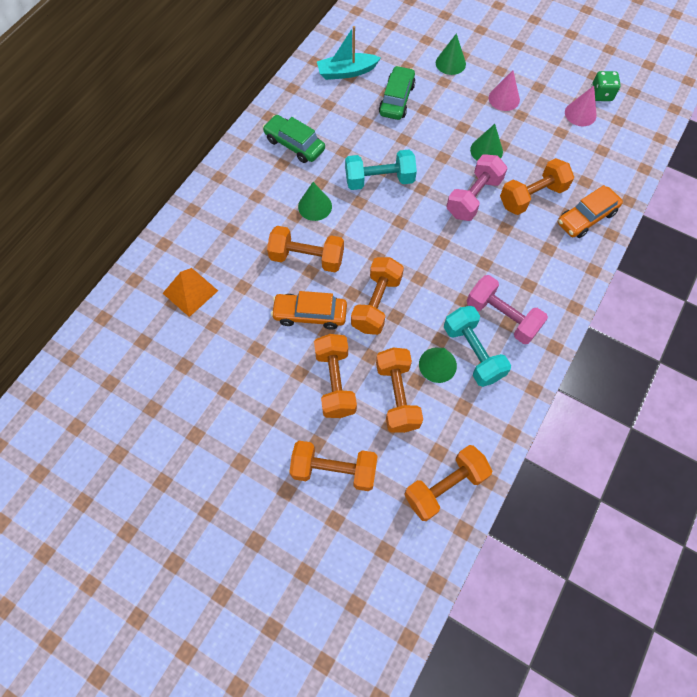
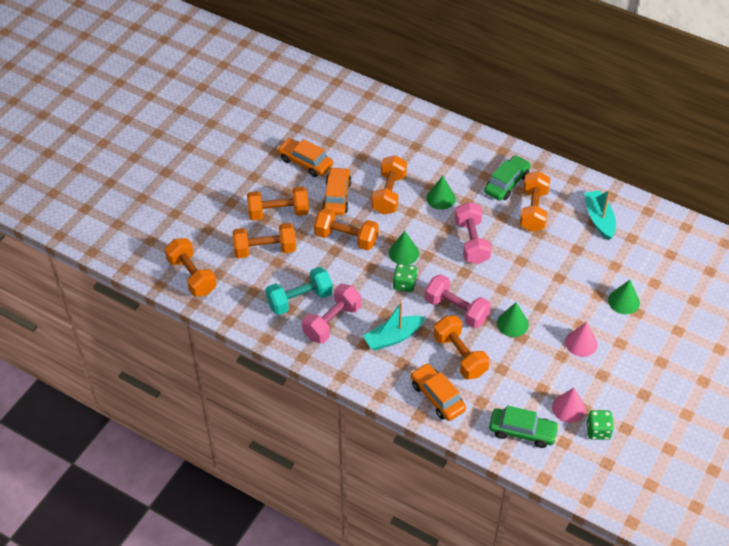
camera: 90 degrees right, 15 degrees down
orange pyramid [163,268,218,317] -> none
orange dumbbell [289,441,377,491] -> orange dumbbell moved to [520,171,550,232]
turquoise dumbbell [345,150,417,190] -> pink dumbbell [455,202,491,264]
green car [379,66,416,120] -> green car moved to [489,405,559,448]
green cone [419,348,457,383] -> green cone moved to [389,231,419,265]
none -> orange car [277,138,333,177]
none -> turquoise boat [363,302,425,350]
none -> green dice [393,263,417,292]

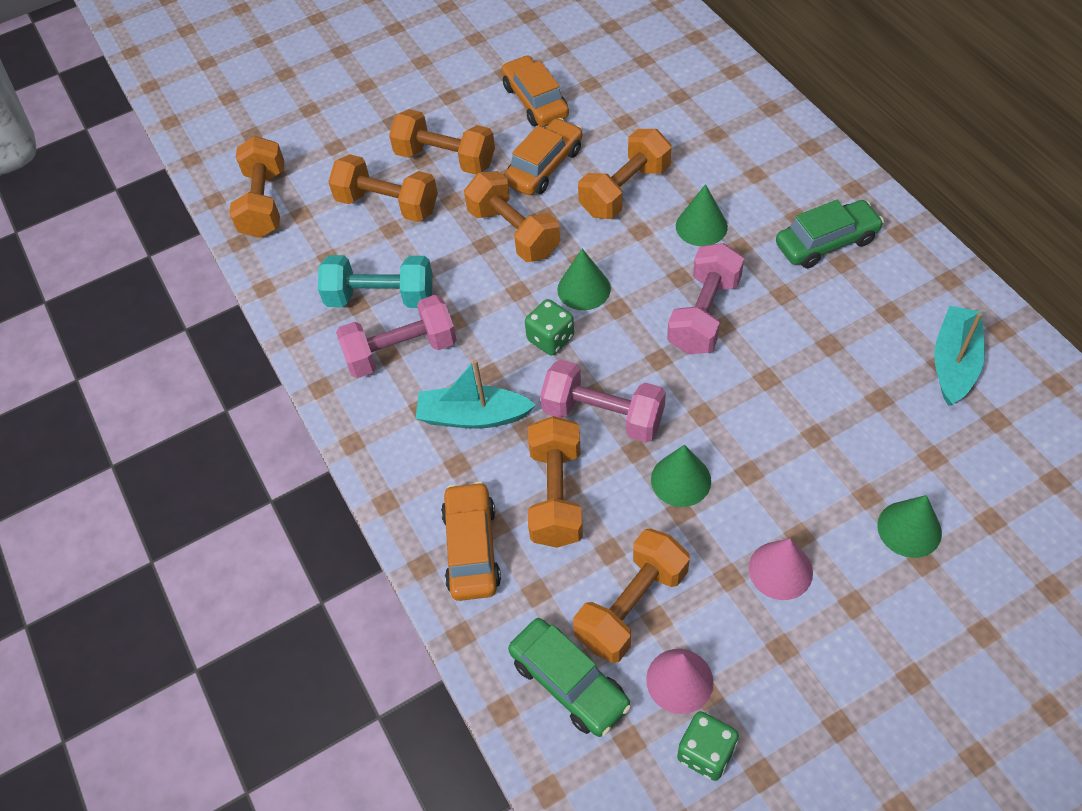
camera: 35 degrees right, 5 degrees up
pink dumbbell [425,274,491,328] -> pink dumbbell turned 45 degrees counterclockwise [540,359,666,443]
orange dumbbell [520,171,550,232] -> orange dumbbell moved to [573,528,690,663]

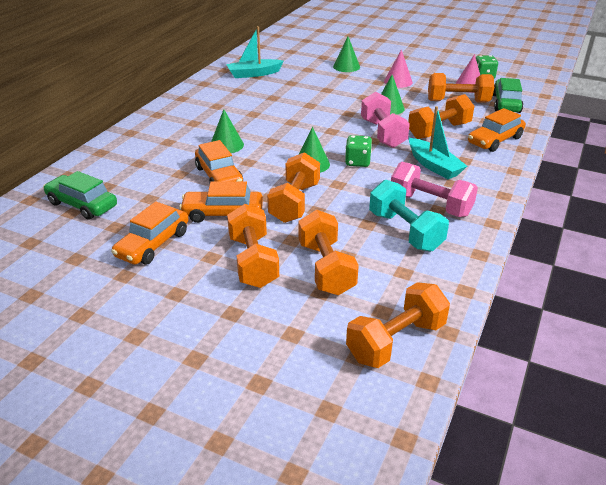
camera: 130 degrees left, 20 degrees down
orange dumbbell [578,129,672,219] -> orange car [195,140,243,183]
pink dumbbell [667,243,744,354] -> none
green car [776,200,884,268] -> green car moved to [43,171,117,220]

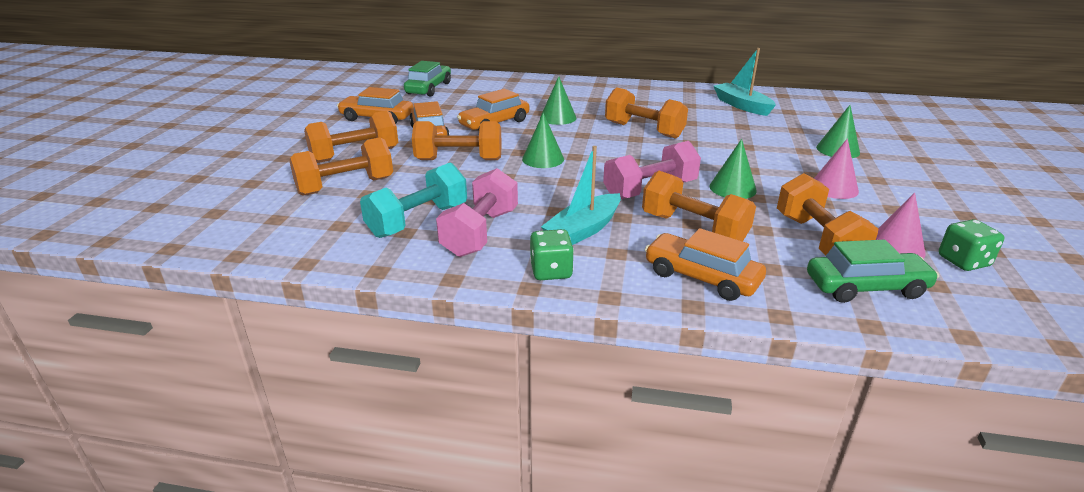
camera: 75 degrees right, 5 degrees down
green dice [345,135,372,167] -> green dice moved to [530,229,574,280]
orange dumbbell [346,282,450,368] -> orange dumbbell moved to [605,87,688,139]

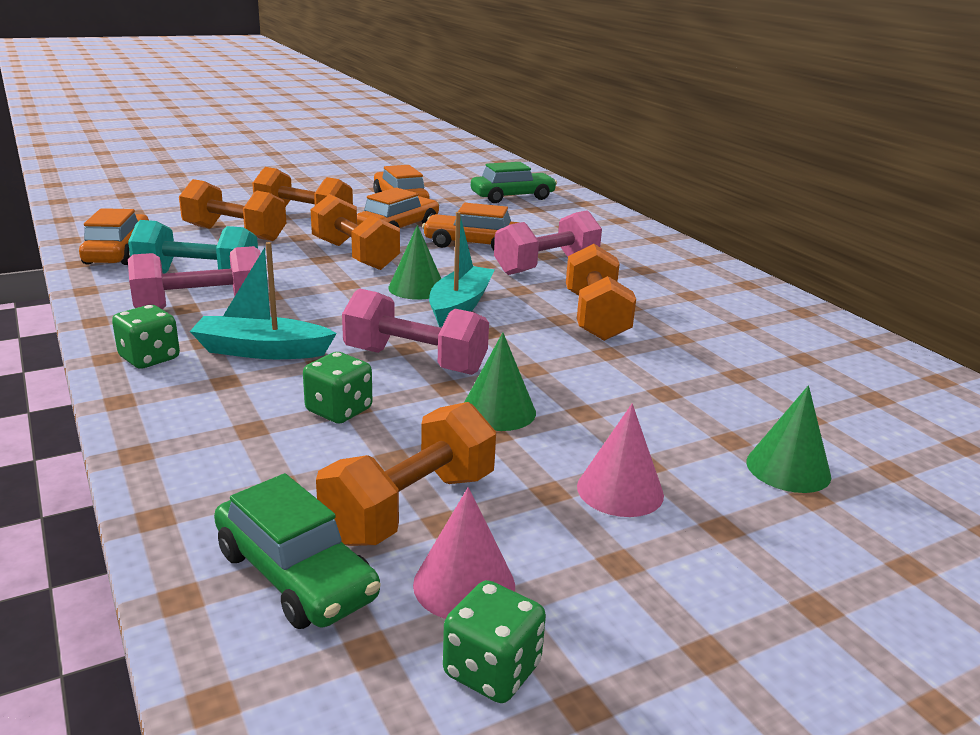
camera: 50 degrees right, 5 degrees down
green cone [540,76,576,125] -> pink dumbbell [494,210,602,275]
orange dumbbell [642,171,756,241] -> green dice [303,352,372,424]
orange car [645,228,766,301] -> orange car moved to [79,208,149,265]
turquoise boat [714,48,776,116] -> turquoise boat moved to [429,212,494,327]

